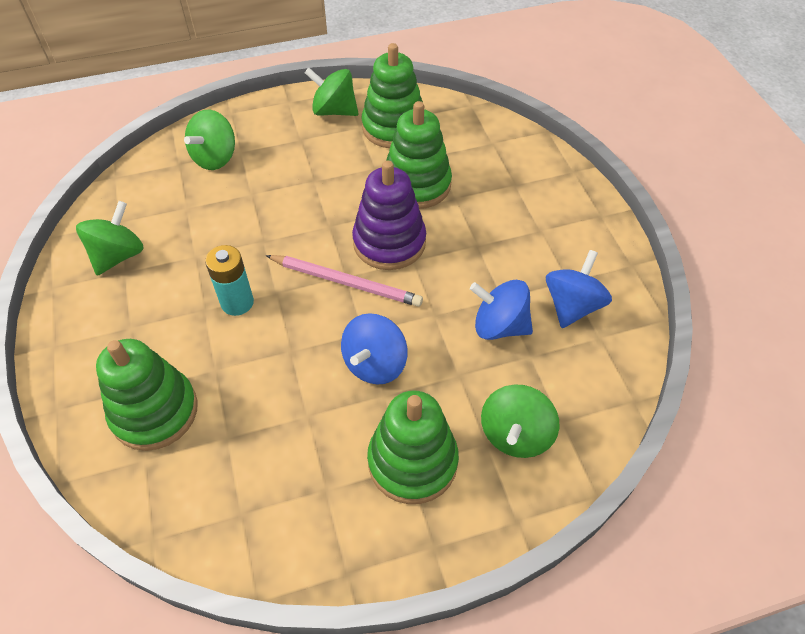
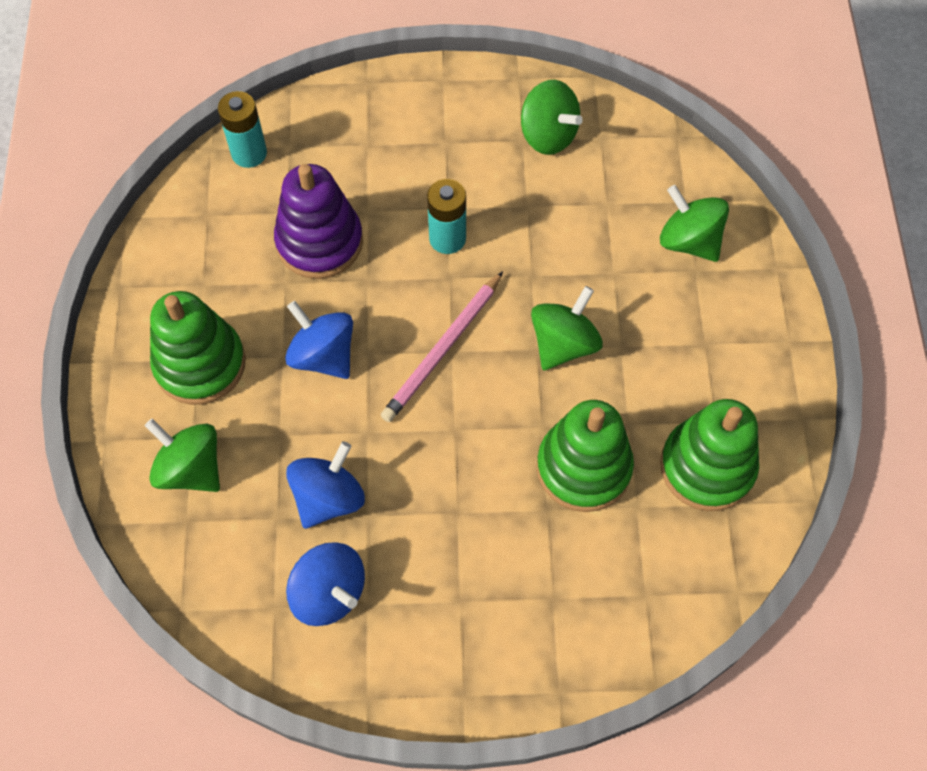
camera: 105 degrees right, 10 degrees up
green stacking toy [96,339,198,451] -> none
green spinning top [305,67,358,116] -> green spinning top moved to [531,286,603,370]
purple stacking toy [352,161,426,270] -> purple stacking toy moved to [274,164,363,279]
none -> turquoise battery [218,91,267,168]

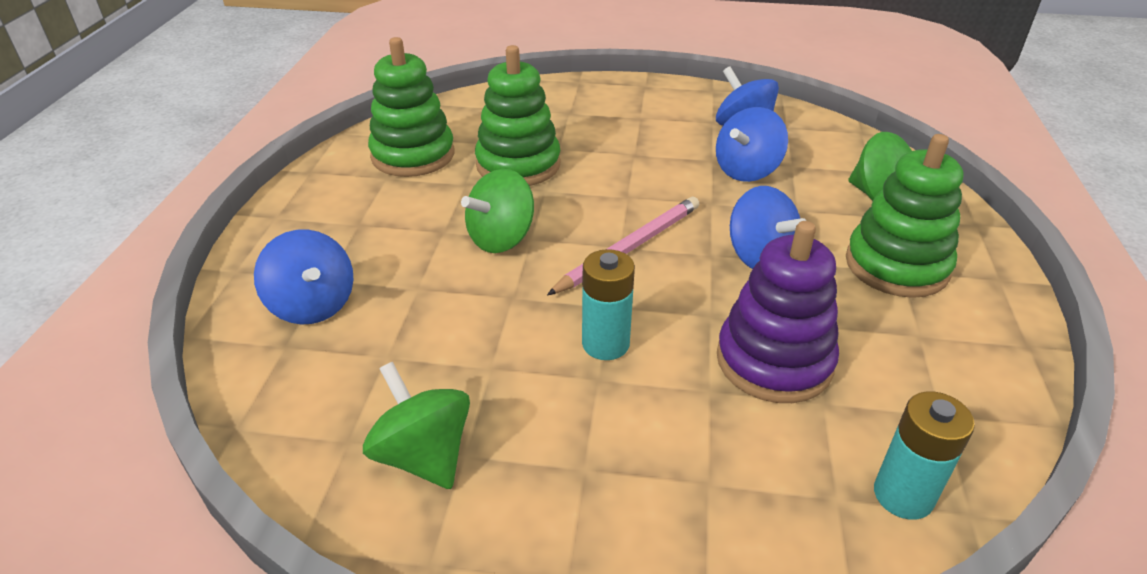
camera: 170 degrees left, 25 degrees down
green spinning top [660,185,729,262] -> blue spinning top [254,230,353,325]

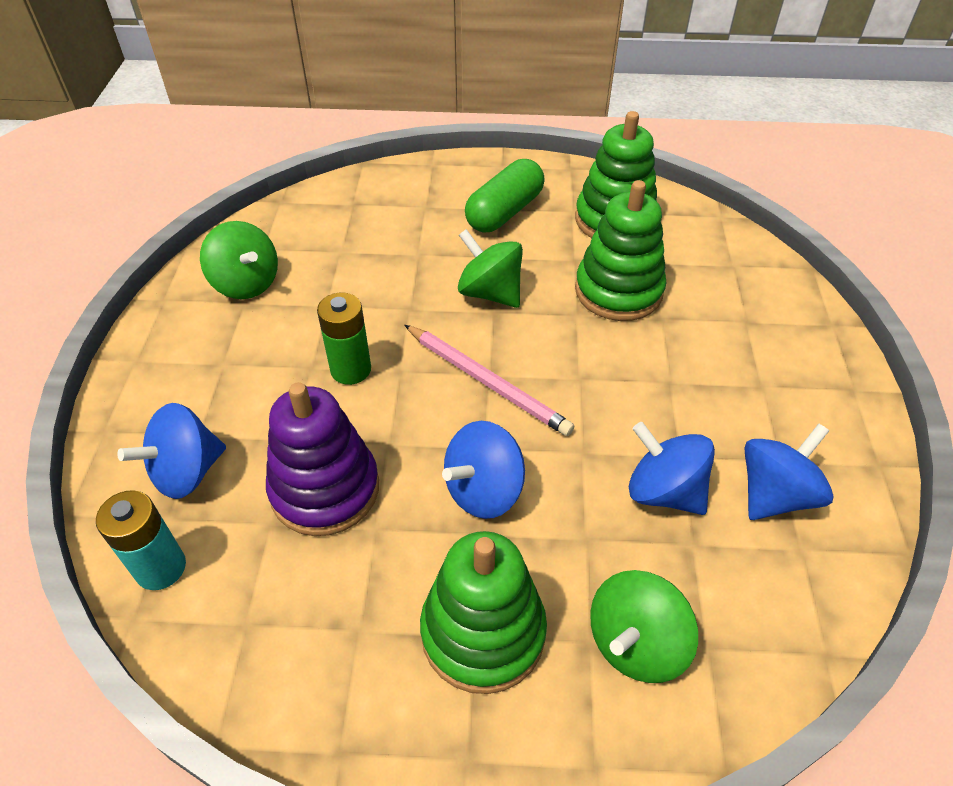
camera: 85 degrees right, 10 degrees up
blue spinning top [254,230,353,325] -> blue spinning top moved to [117,403,226,499]
green spinning top [363,362,470,489] -> green spinning top turned 90 degrees clockwise [200,221,278,299]
turquoise battery [582,249,635,360] -> green battery [317,293,371,385]
none -> green capsule [465,159,545,232]

